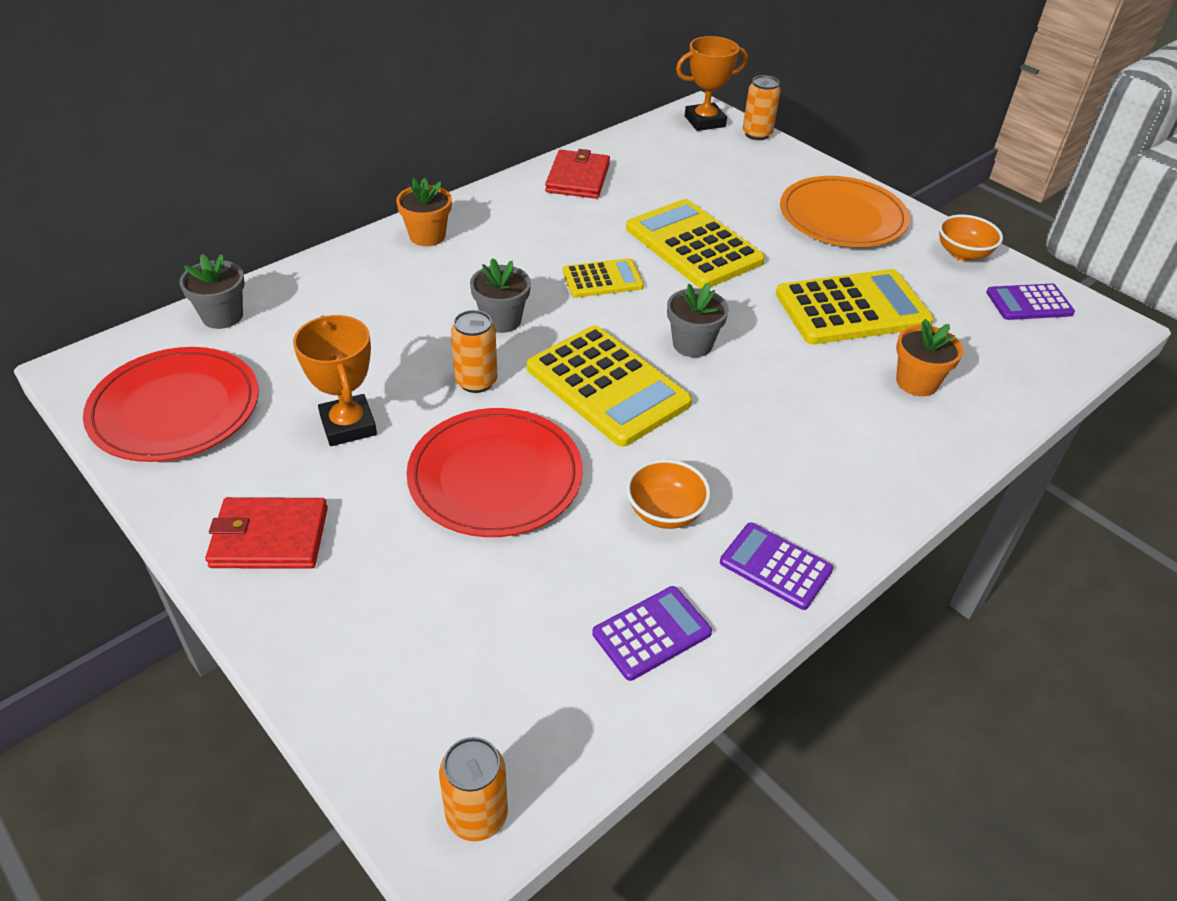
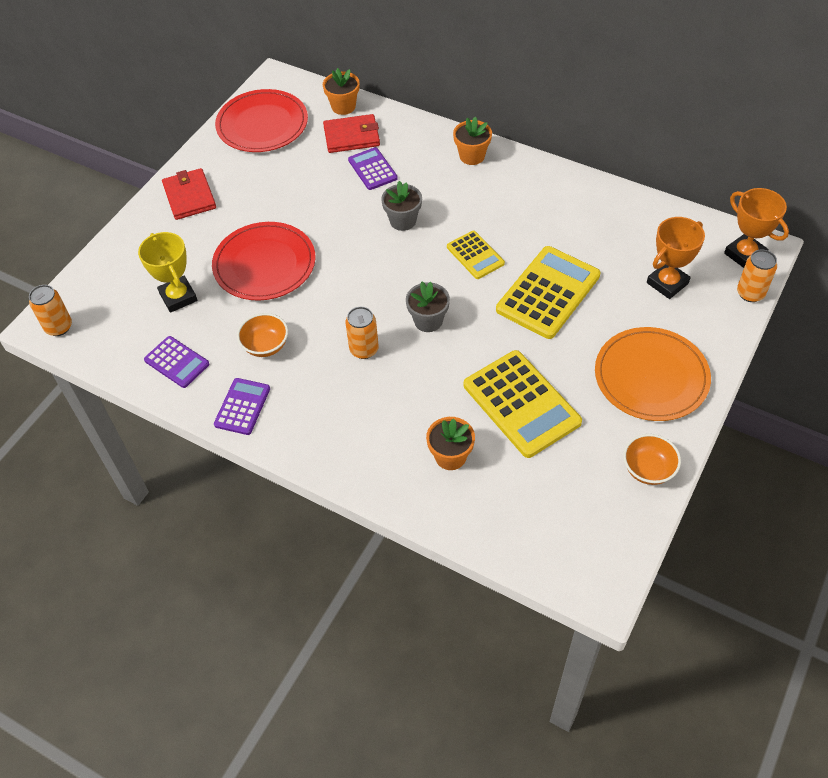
camera: 75 degrees right, 10 degrees up
grey flower pot [179,254,245,329] -> orange flower pot [323,68,360,115]
orange trophy [293,315,377,446] -> orange trophy moved to [647,217,705,299]
orange can [451,310,497,393] -> orange can moved to [345,307,379,359]
yellow calculator [527,325,692,447] -> none
red wallet [545,149,610,199] -> red wallet moved to [323,114,380,153]
purple calculator [986,284,1075,320] -> purple calculator moved to [348,147,398,190]
none -> yellow trophy [138,232,198,313]

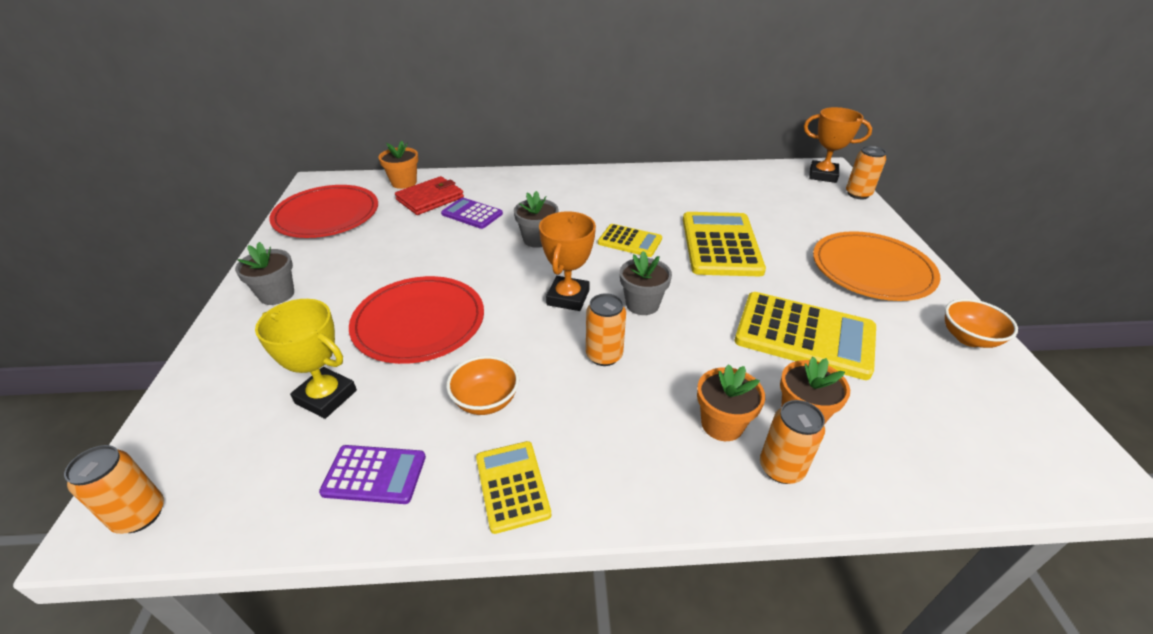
camera: 35 degrees left, 15 degrees down
red wallet [162,168,216,220] -> grey flower pot [235,242,294,305]
purple calculator [214,378,270,435] -> yellow calculator [476,441,551,534]
orange flower pot [453,117,492,165] -> orange flower pot moved to [697,364,765,441]
orange trophy [647,217,705,299] -> orange trophy moved to [539,211,596,311]
none -> orange can [760,400,825,484]

